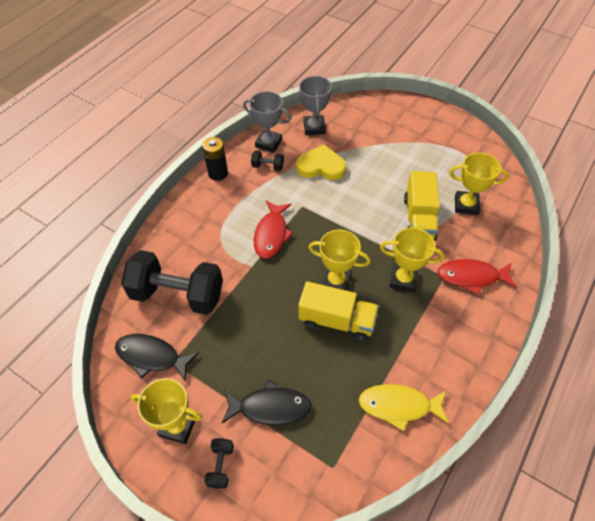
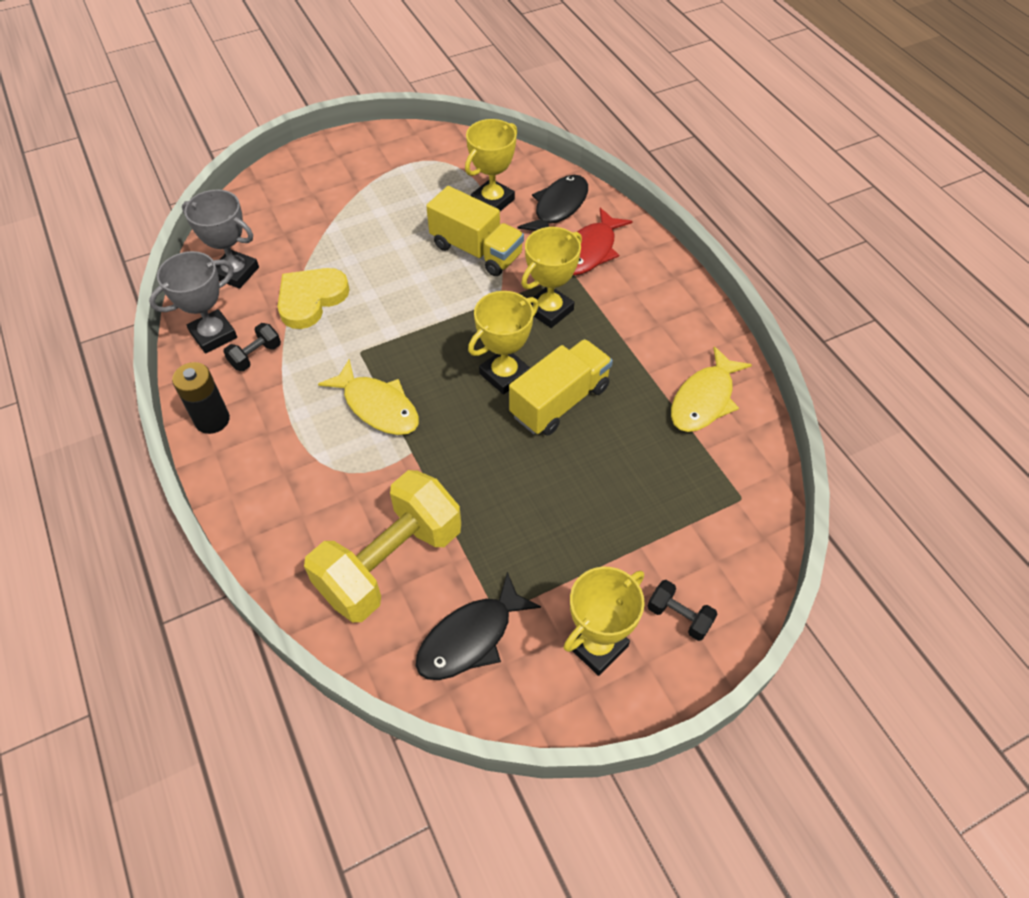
camera: 60 degrees left, 0 degrees up
black dumbbell [121,250,223,315] -> yellow dumbbell [304,470,461,622]
black fish [222,380,312,425] -> black fish moved to [518,175,588,231]
red fish [254,200,294,259] -> yellow fish [318,359,419,435]

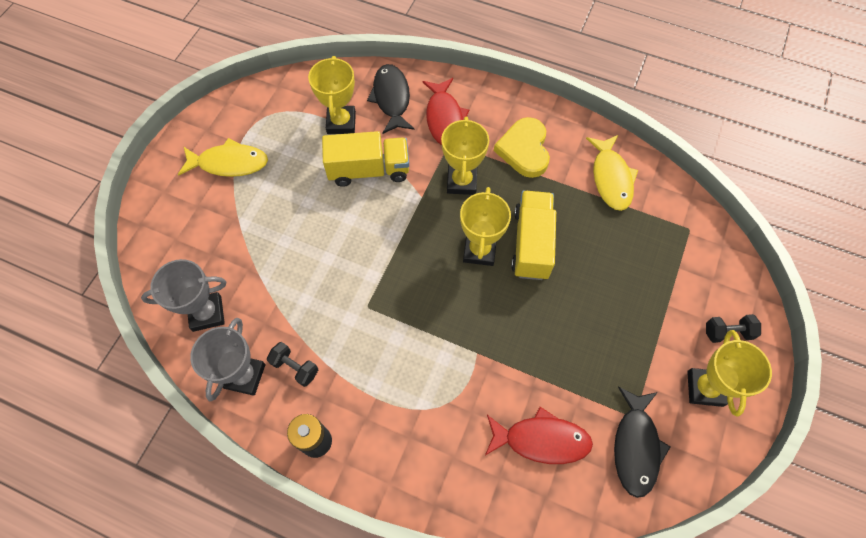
camera: 40 degrees left, 10 degrees up
black dumbbell [224,323,281,371] -> black dumbbell turned 60 degrees counterclockwise [267,342,318,387]
yellow heart [278,268,350,329] -> yellow heart moved to [494,117,550,178]
yellow dumbbell [304,470,461,622] -> red fish [485,407,593,464]
yellow fish [318,359,419,435] -> yellow fish moved to [178,138,268,177]

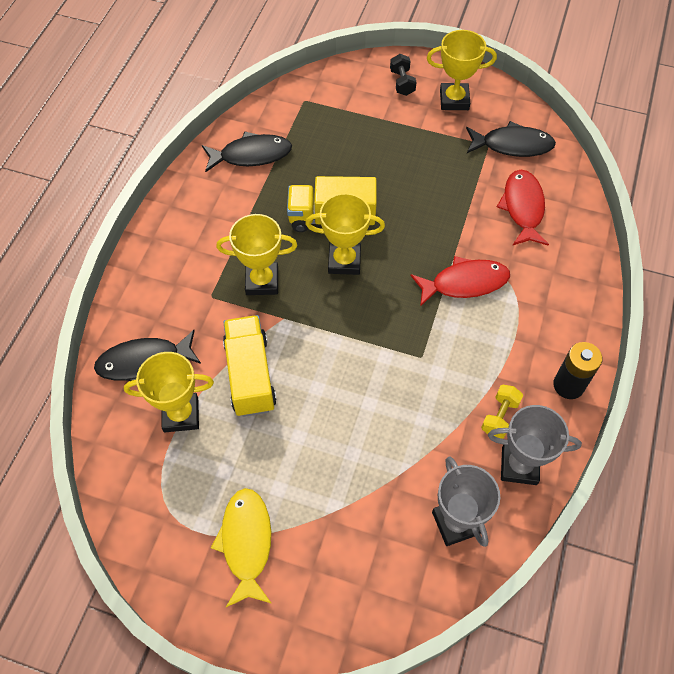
camera: 95 degrees left, 5 degrees down
black dumbbell [267,342,318,387] -> yellow dumbbell [481,385,523,439]
red fish [423,78,469,145] -> red fish moved to [410,256,510,307]
yellow heart [494,117,550,178] -> none
yellow fish [586,135,638,211] -> black fish [202,131,292,172]

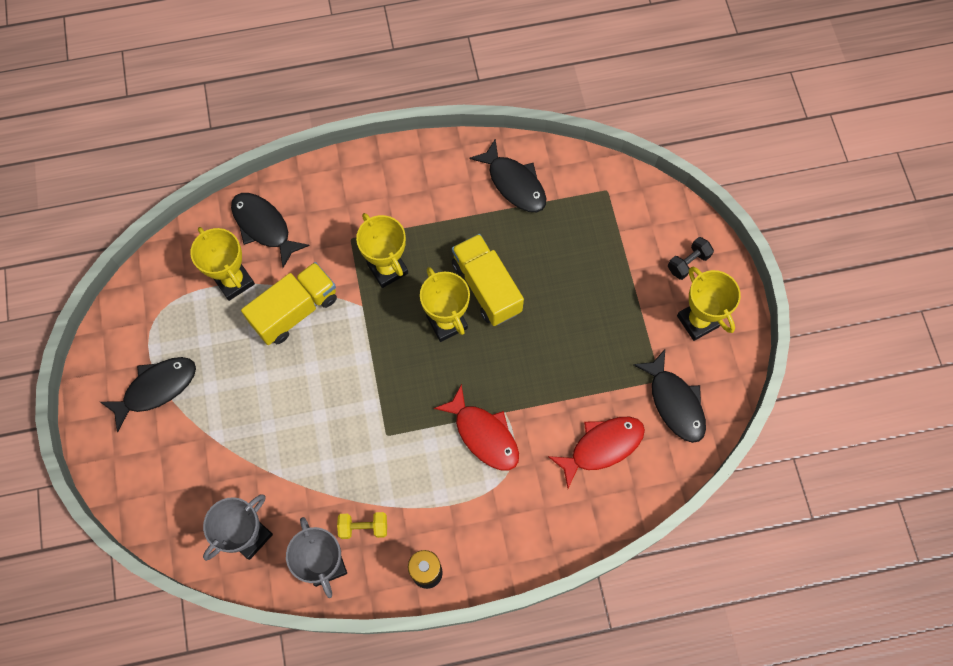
camera: 60 degrees right, 10 degrees up
yellow fish [211,488,272,607] -> black fish [100,357,196,432]

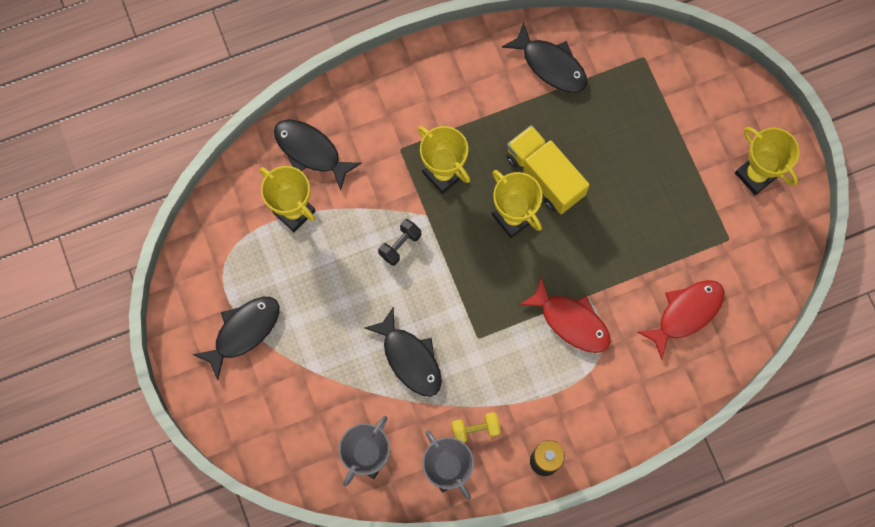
camera: 10 degrees left, 5 degrees up
yellow truck [241,262,337,345] -> none
black fish [633,350,706,443] -> black fish moved to [365,306,442,397]
black dumbbell [668,237,714,280] -> black dumbbell moved to [378,219,421,266]

